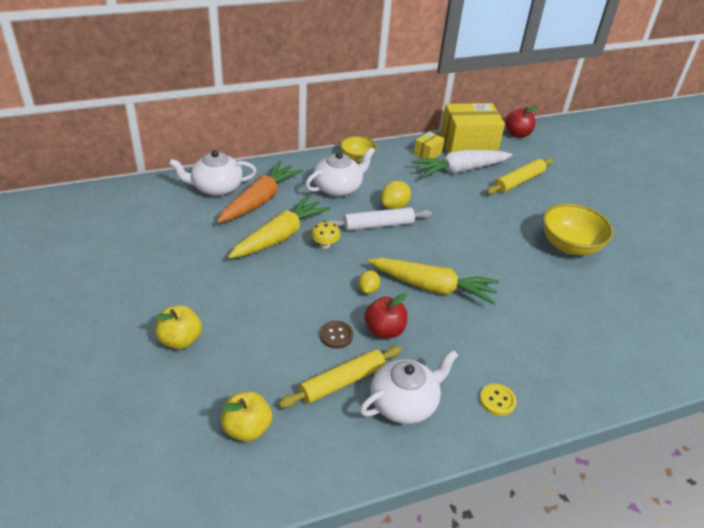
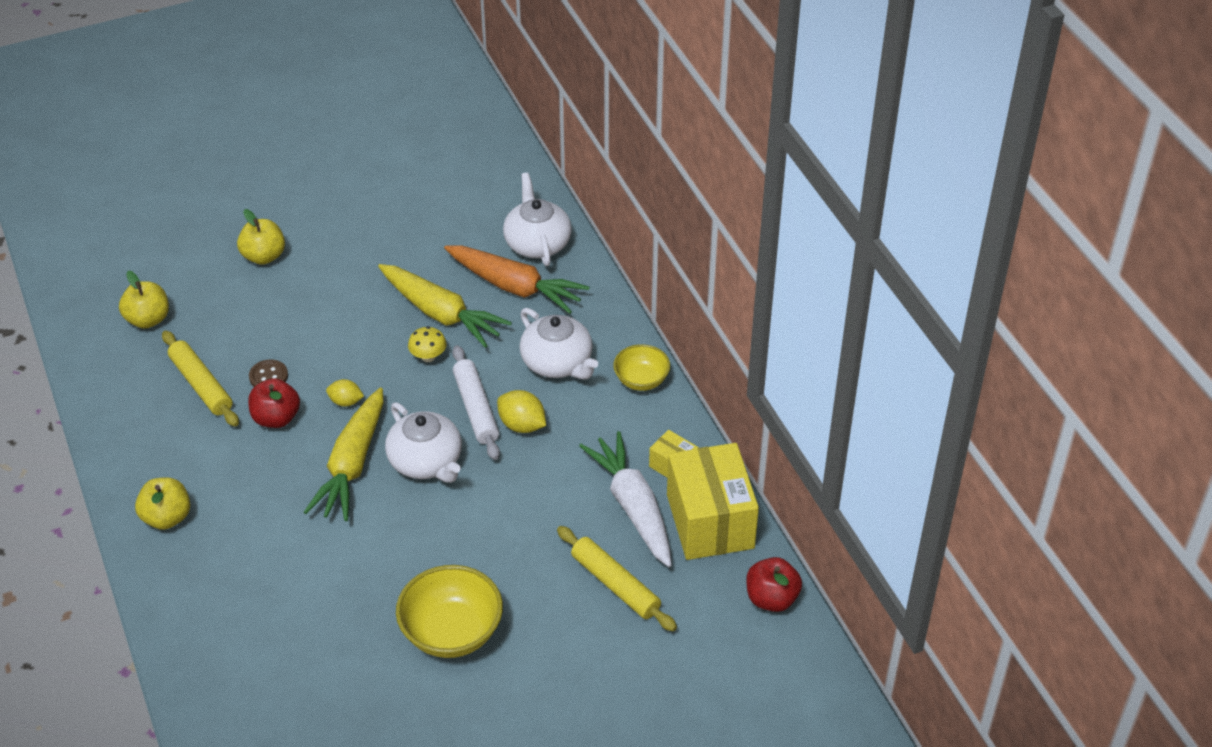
camera: 90 degrees right, 5 degrees up
white teapot [360,350,458,424] -> white teapot moved to [385,402,462,483]
yellow button [480,384,516,416] -> yellow apple [135,477,190,530]

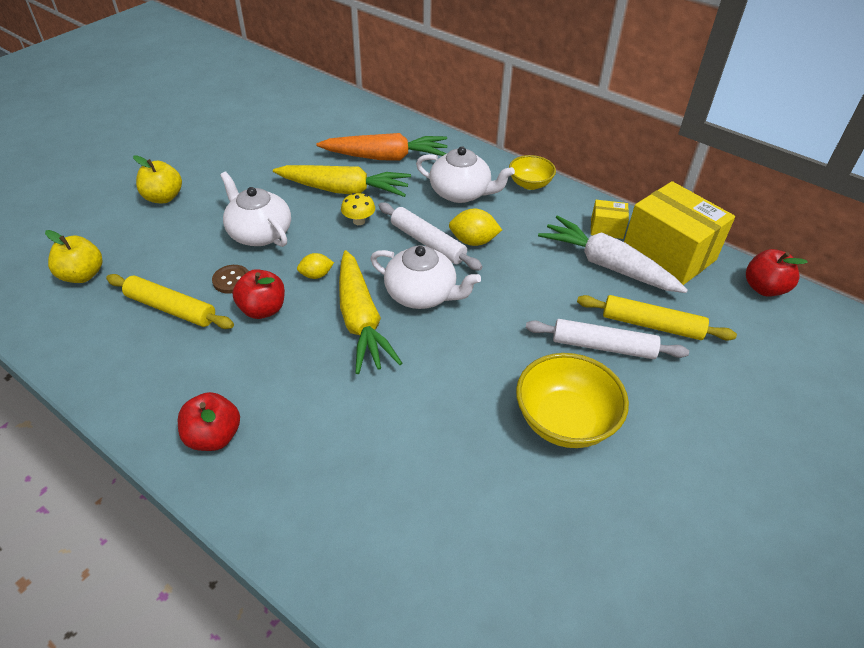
camera: 30 degrees left, 0 degrees up
yellow apple [135,477,190,530] -> red apple [178,392,240,451]
white teapot [503,172,572,266] -> white teapot moved to [220,172,291,247]
none -> white rolling pin [526,319,689,359]

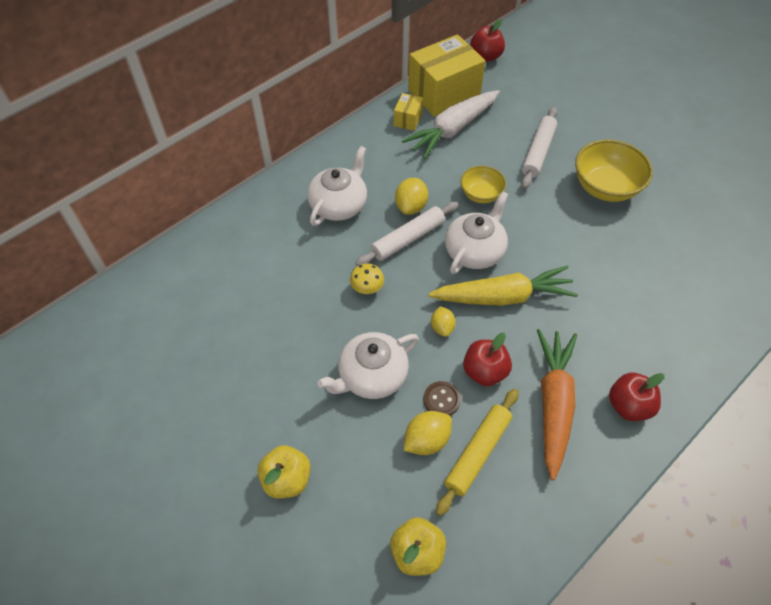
camera: 80 degrees left, 10 degrees up
yellow carrot [273,165,411,197] -> none
orange carrot [316,133,447,160] -> orange carrot moved to [537,329,577,480]
yellow bowl [509,155,556,190] -> yellow bowl moved to [460,166,506,203]
yellow rolling pin [577,295,737,341] -> none
none -> yellow lemon [404,411,452,455]

